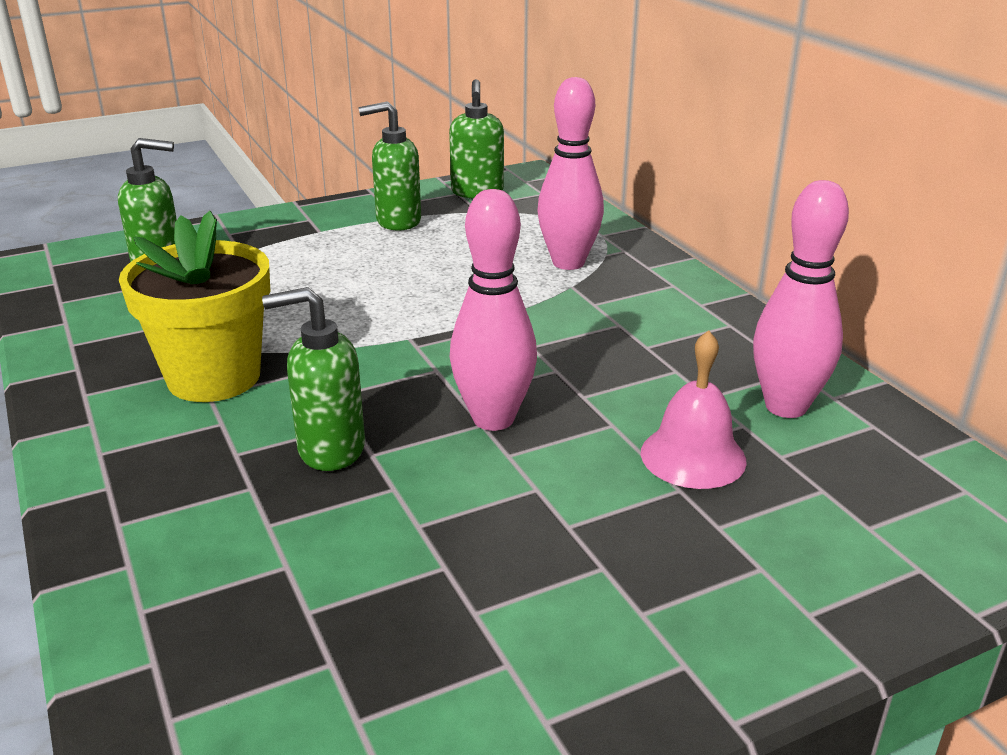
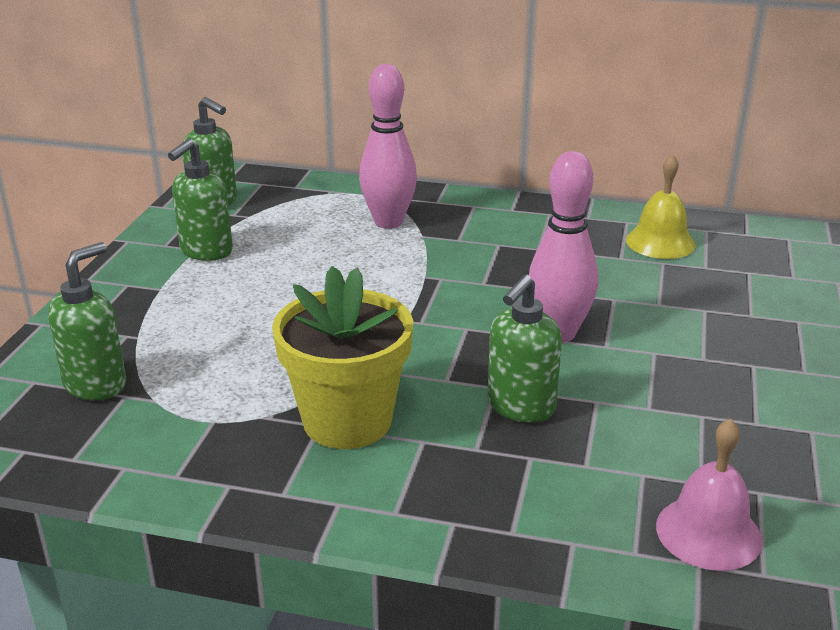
camera: 50 degrees left, 0 degrees up
pink bell [641,330,747,489] -> pink bell moved to [656,419,763,571]
pink bowling pin [753,180,849,418] -> yellow bell [626,154,696,259]

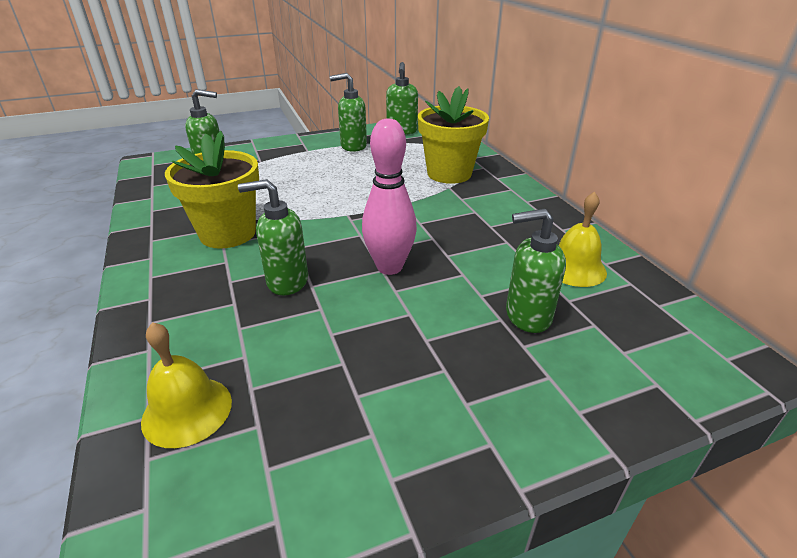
camera: 55 degrees right, 5 degrees up
pink bowling pin [359,64,417,229] -> yellow flower pot [418,86,489,184]
pink bell [656,419,763,571] -> yellow bell [141,322,232,448]
none -> green soap dispenser [506,209,566,333]

